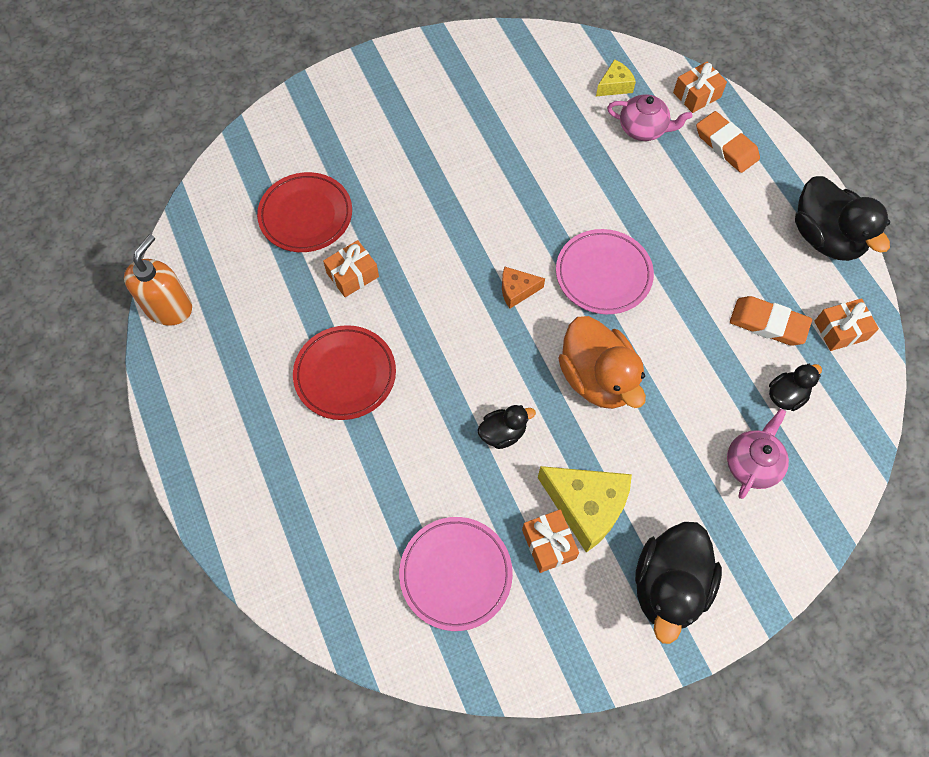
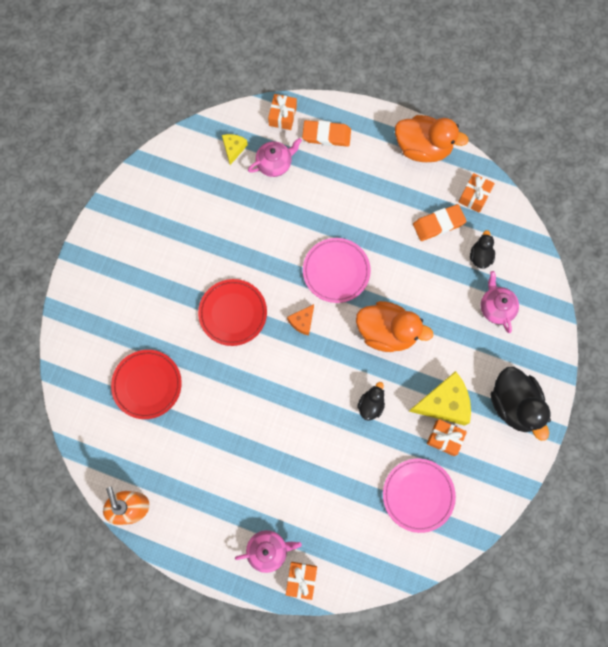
camera: 45 degrees left, 10 degrees up
red plate [293,325,396,420] -> red plate moved to [198,279,267,346]
orange gift [323,240,379,297] -> orange gift moved to [286,562,317,600]
black duck [795,176,890,261] -> orange duck [395,115,469,162]
none -> pink teapot [235,530,302,573]

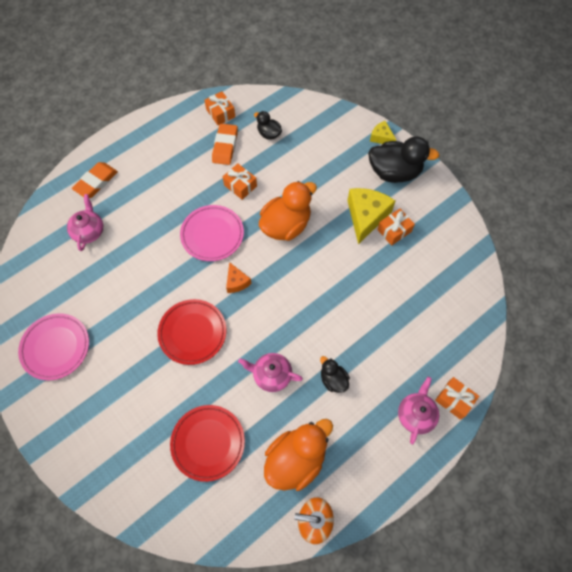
camera: 60 degrees left, 10 degrees down
yellow cheese [222,134,248,165] -> yellow cheese moved to [370,121,396,144]
orange gift [268,94,297,130] -> orange gift moved to [223,163,257,200]
black duck [357,382,385,421] -> black duck moved to [320,356,350,393]
pink plate [383,459,456,533] -> pink plate moved to [18,313,89,380]
orange duck [395,115,469,162] -> orange duck moved to [264,419,333,491]
pink teapot [481,271,519,333] -> pink teapot moved to [238,353,303,392]

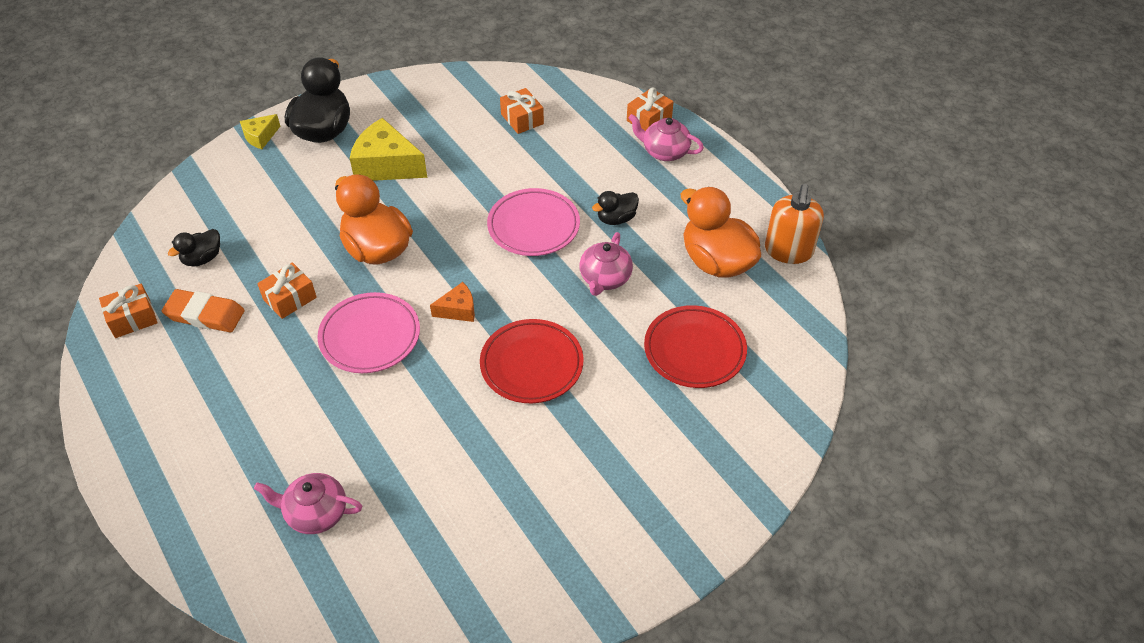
camera: 85 degrees left, 15 degrees down
pink plate [18,313,89,380] -> pink plate moved to [487,188,580,256]
orange eraser [72,162,118,198] -> none
orange gift [377,209,415,246] -> orange gift moved to [500,88,544,134]

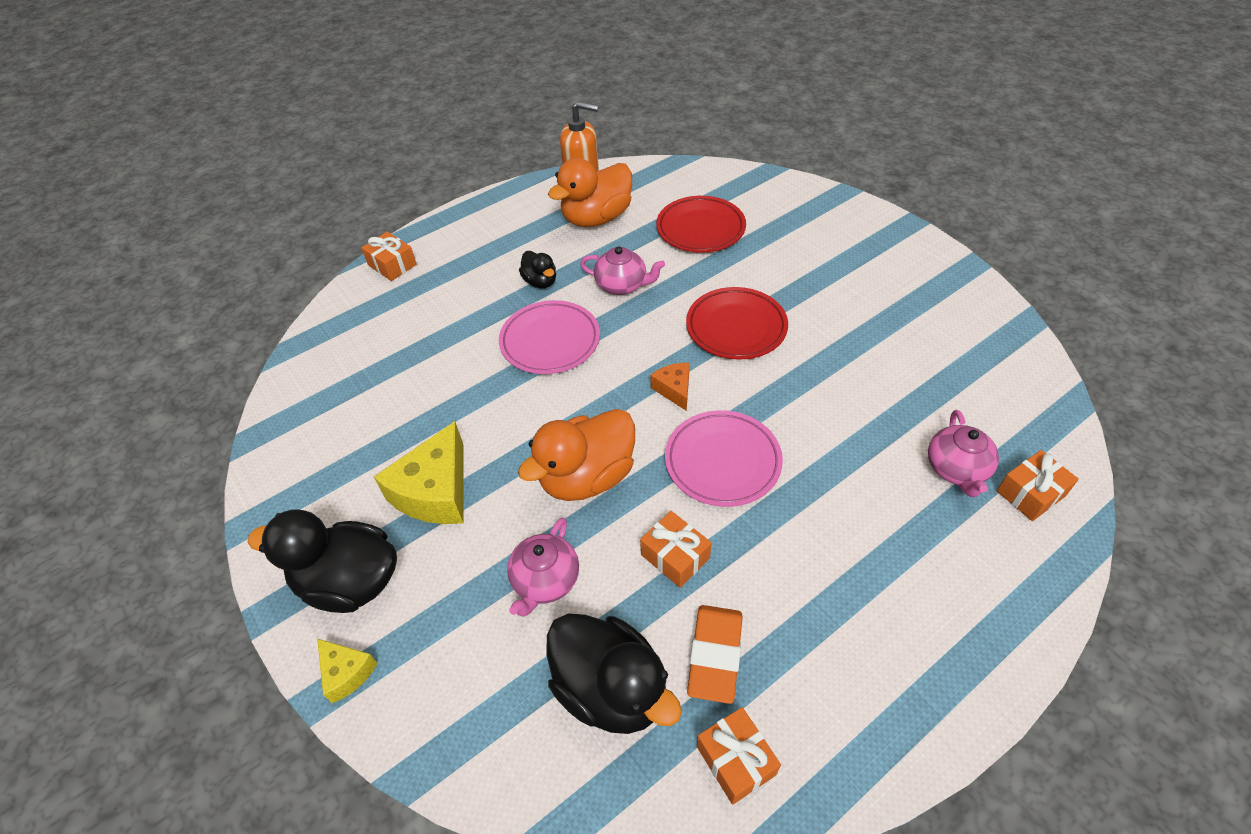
camera: 90 degrees left, 0 degrees up
black duck [168,229,220,267] -> black duck [547,613,682,734], size x1.93
orange gift [500,88,544,134] -> orange gift moved to [997,450,1079,521]
pink teapot [628,114,704,161] -> pink teapot moved to [507,518,579,616]

